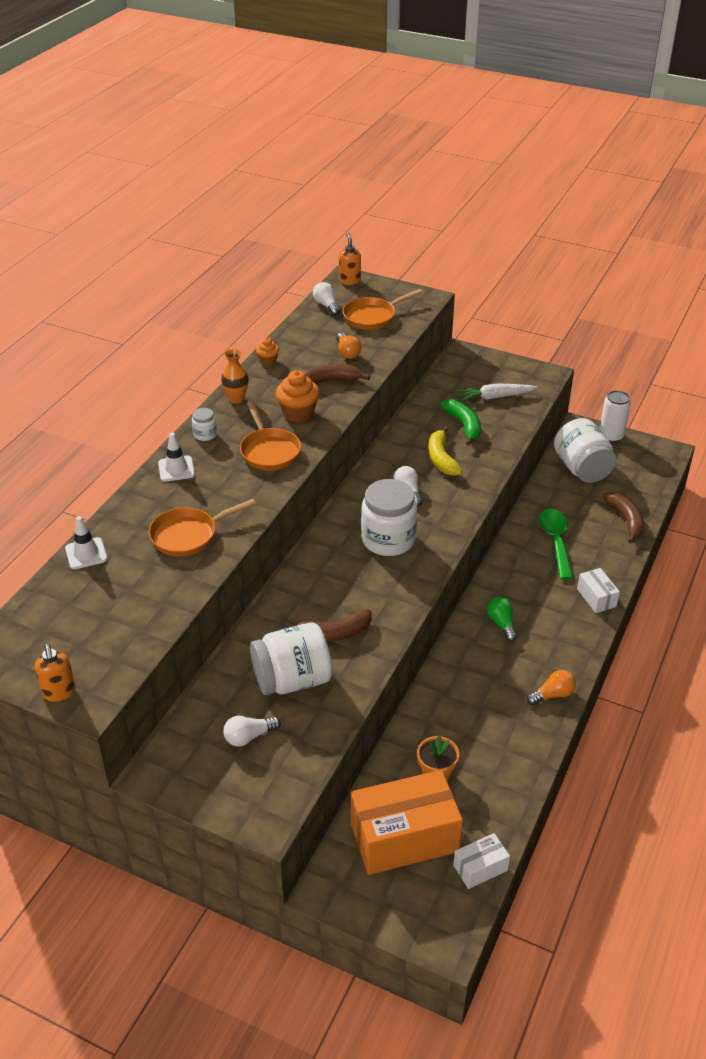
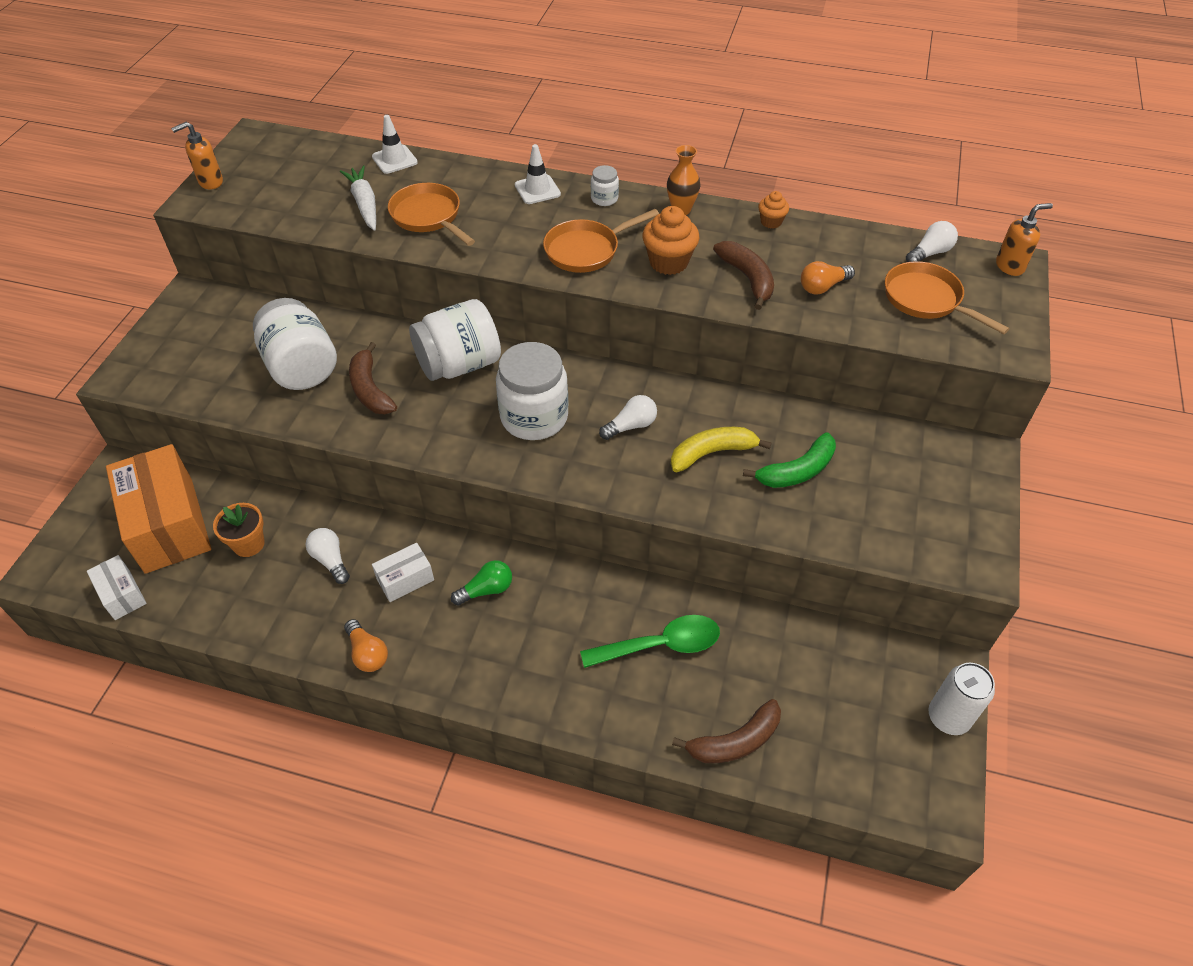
camera: 80 degrees right, 10 degrees up
white light bulb [223,716,281,747] -> white light bulb moved to [306,528,350,584]
white carrot [457,384,537,401] -> white carrot moved to [340,165,376,231]
white jar [554,418,616,483] -> white jar moved to [409,299,501,381]
white box [577,568,620,613] -> white box moved to [372,543,434,602]

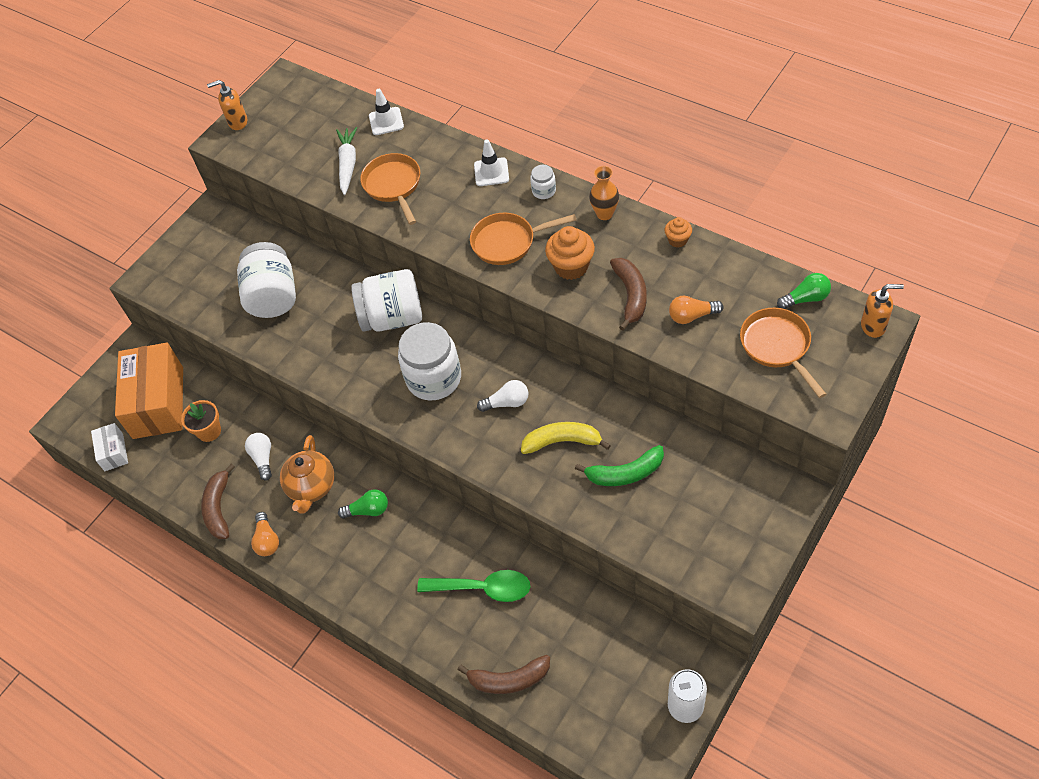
camera: 25 degrees right, 5 degrees up
brown banana [349,342,397,414] -> brown banana moved to [201,464,235,539]
white box [372,543,434,602] -> orange teapot [280,435,334,514]
white light bulb [906,221,958,262] -> green light bulb [777,273,831,309]

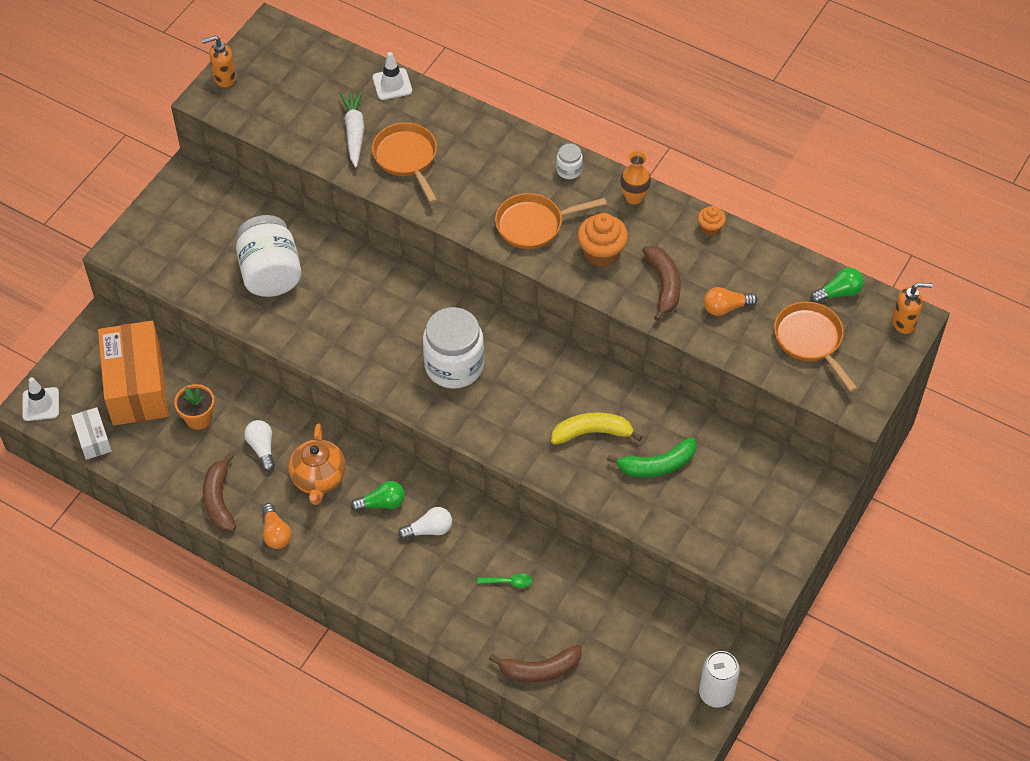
camera: 10 degrees left, 0 degrees up
white jar [351,269,422,332] -> none
green spoon [417,570,531,602] -> green spoon [477,573,532,588], size x0.47
white traffic cone [474,139,509,186] -> white traffic cone moved to [22,377,59,421]
white light bulb [477,380,528,412] -> white light bulb moved to [398,507,452,539]

